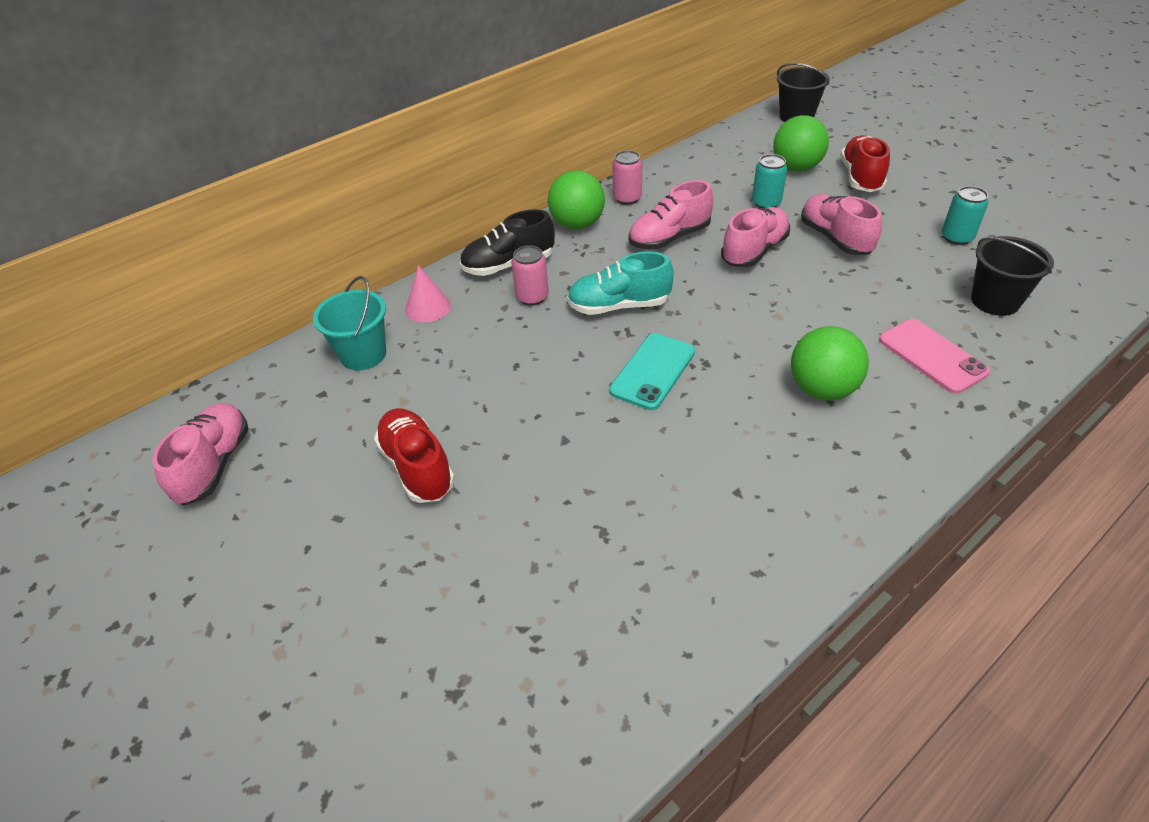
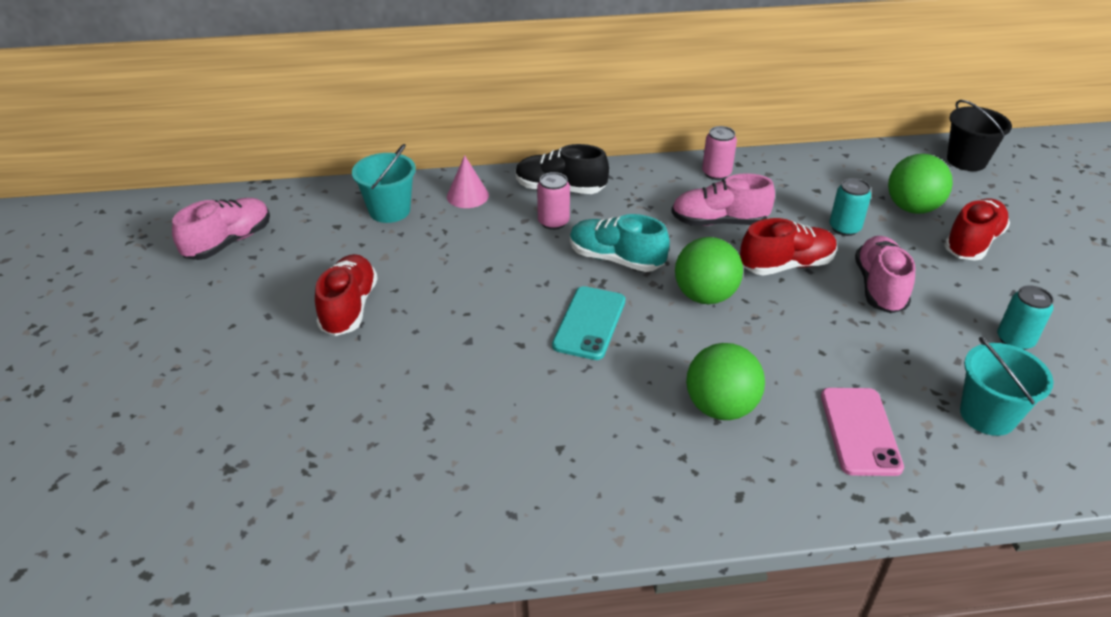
camera: 30 degrees right, 5 degrees down
green ball [548,170,605,229] -> green ball moved to [675,237,743,304]
turquoise phone [609,333,695,410] -> turquoise phone turned 45 degrees counterclockwise [552,286,625,360]
pink shoe [721,207,790,267] -> red shoe [740,218,837,275]
black bucket [971,236,1054,316] -> turquoise bucket [960,337,1054,436]

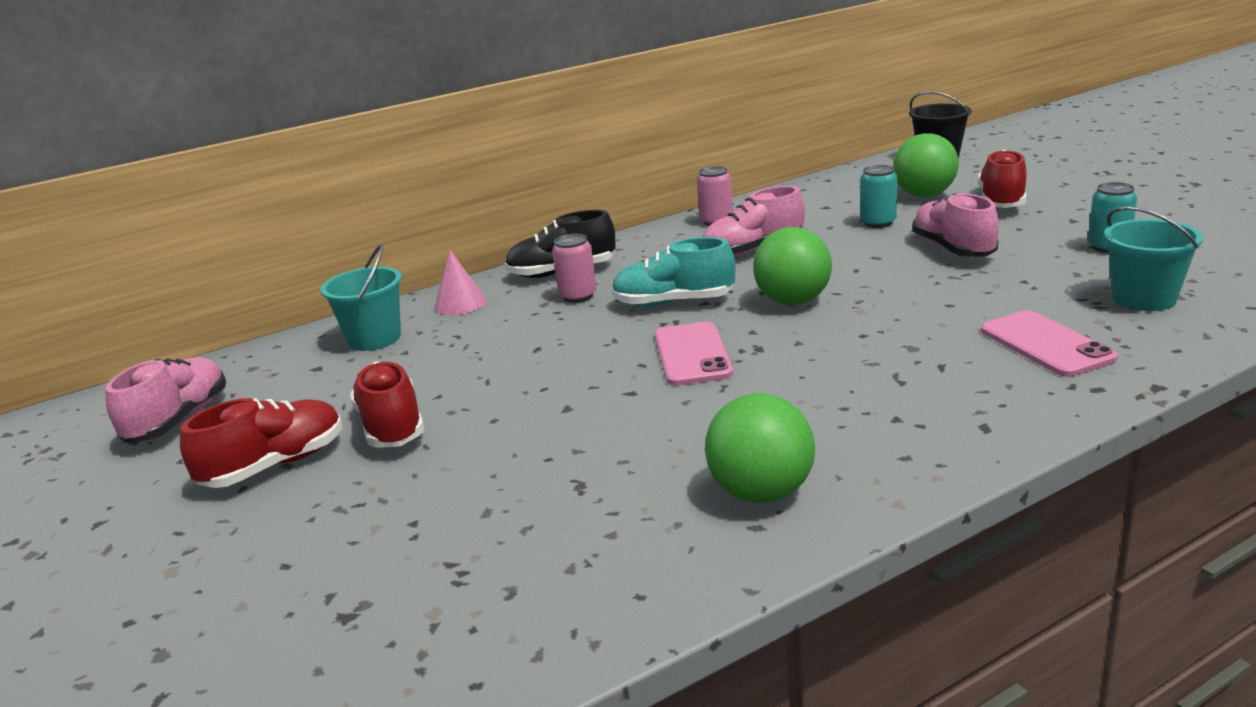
camera: 20 degrees left, 15 degrees down
turquoise phone [552,286,625,360] -> pink phone [655,321,733,386]
green ball [686,343,765,420] -> green ball moved to [705,394,815,503]
red shoe [740,218,837,275] -> red shoe moved to [180,398,342,488]

